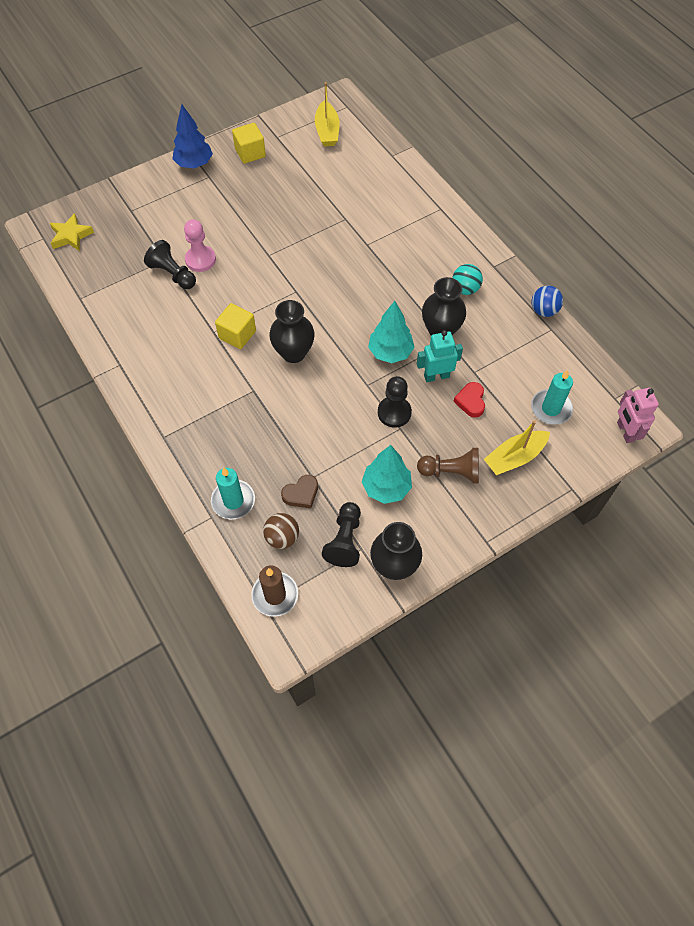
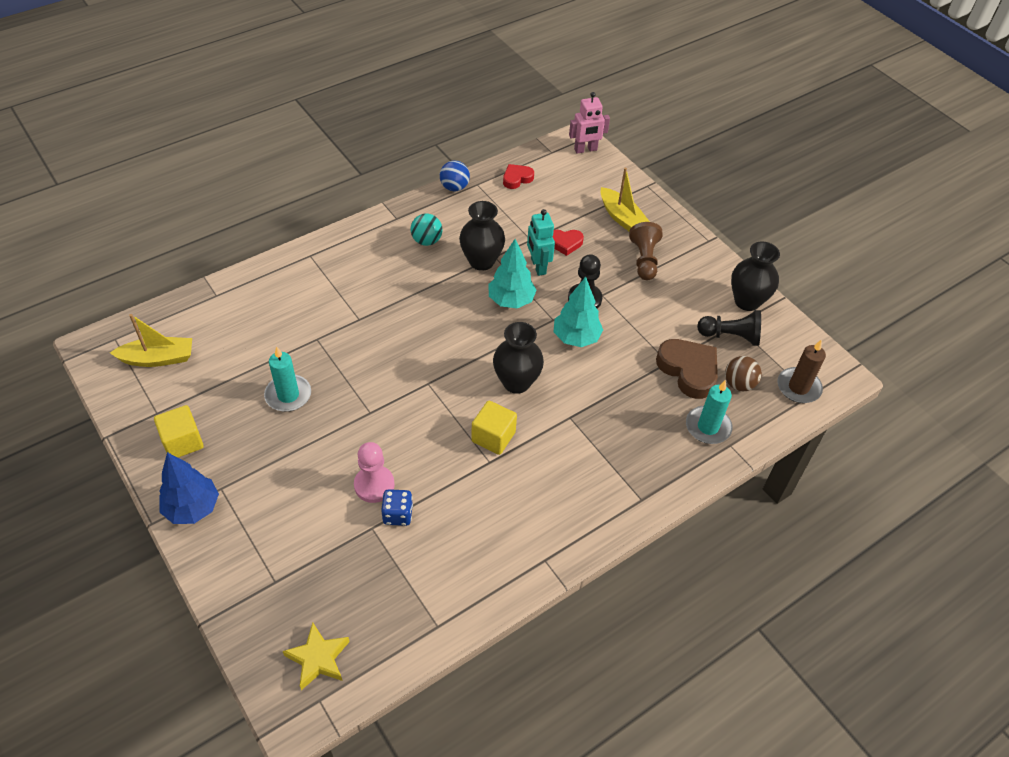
camera: 95 degrees left, 10 degrees down
black pawn [144,240,196,289] -> blue dice [381,489,413,526]
brown heart [281,475,318,508] -> brown heart [656,339,718,399], size x1.75
turquoise tree [362,445,412,504] -> turquoise tree moved to [554,277,603,347]
turquoise candle [531,370,573,425] -> turquoise candle moved to [264,346,311,412]
none -> red heart [503,164,534,189]

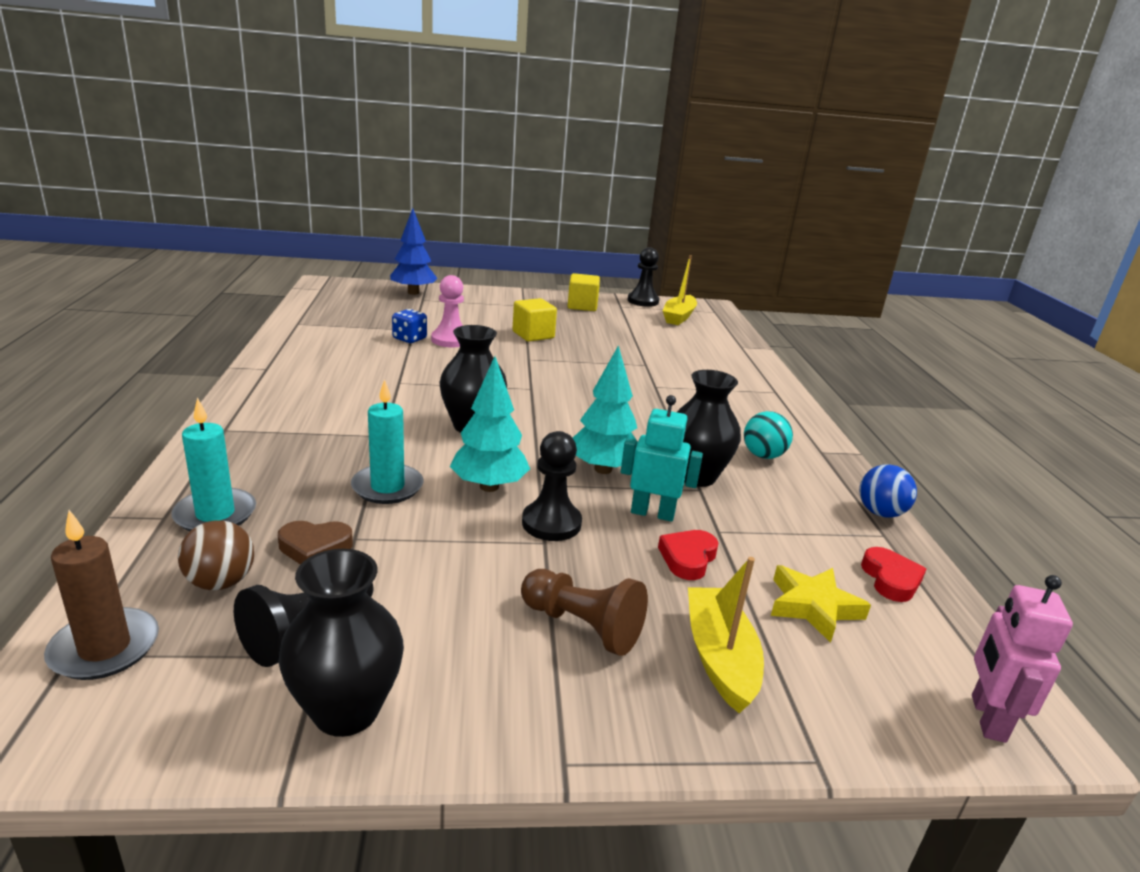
camera: 120 degrees right, 25 degrees down
blue tree [159,452,219,524] -> blue tree moved to [390,208,438,295]
turquoise candle [264,346,311,412] -> turquoise candle moved to [351,379,423,504]
yellow star [282,622,350,690] -> yellow star moved to [771,565,871,643]
yellow cube [471,401,517,455] -> yellow cube moved to [513,298,557,342]
yellow boat [600,168,650,231] -> yellow boat turned 90 degrees clockwise [688,557,764,713]
brown heart [656,339,718,399] -> brown heart [278,521,353,565], size x0.57
none -> black pawn [628,247,659,307]

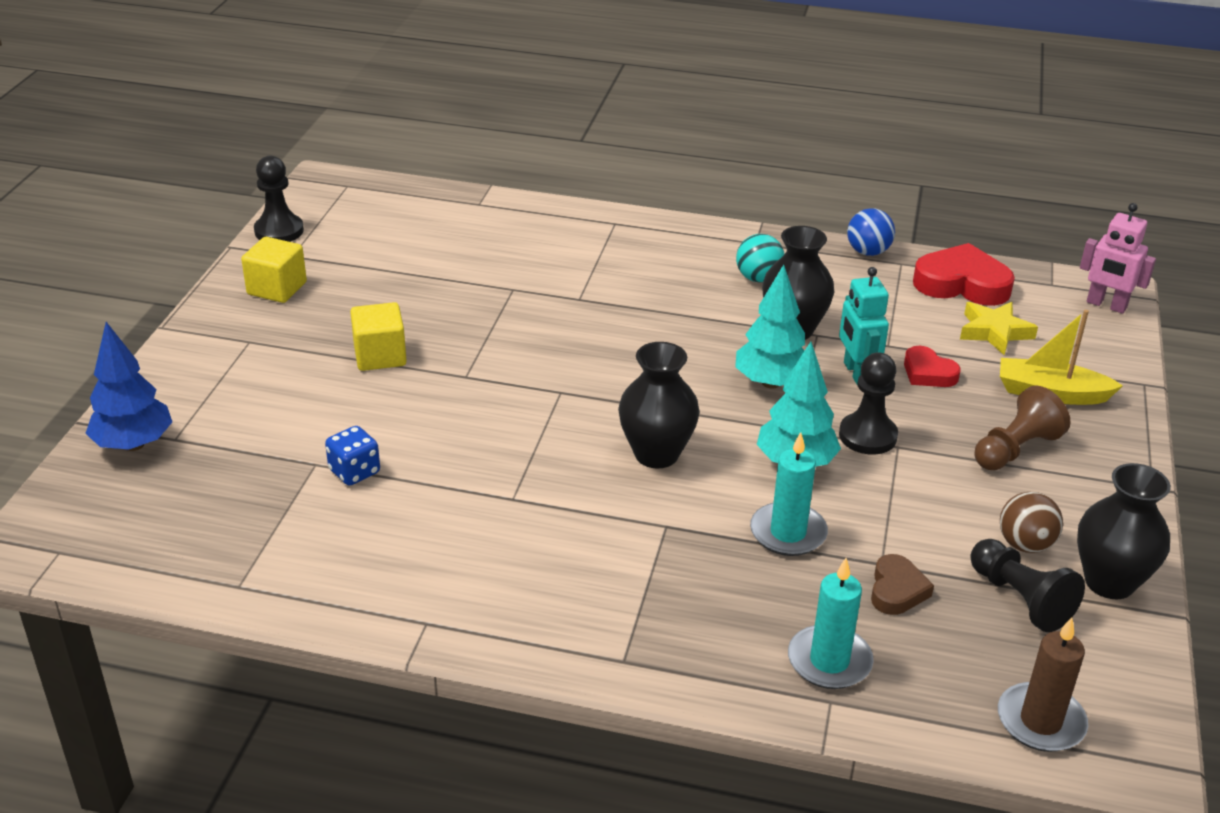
camera: 70 degrees left, 10 degrees up
brown ball [178,520,254,590] -> brown ball moved to [1000,492,1063,553]
pink pawn [431,275,464,347] -> none
turquoise robot [621,395,703,522] -> turquoise robot turned 45 degrees counterclockwise [839,267,889,384]
yellow boat [663,255,697,325] -> none
red heart [861,547,926,602] -> red heart [913,243,1015,306], size x1.75

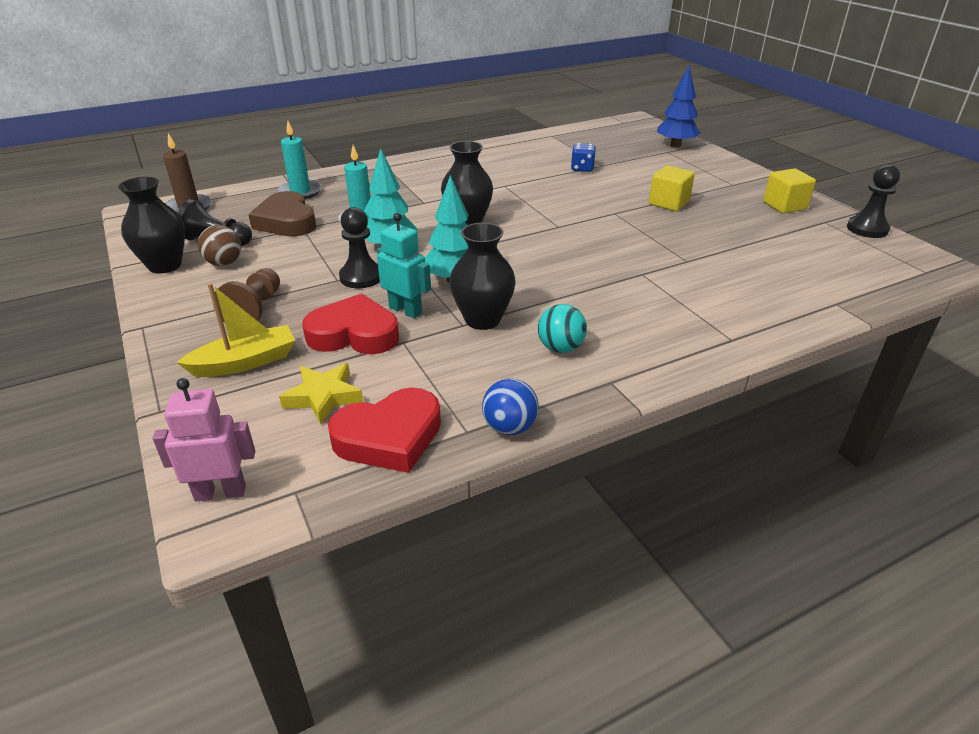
camera: 140 degrees right, 0 degrees up
brown heart [871,554,934,615] -> brown heart [248,191,316,237], size x1.75
red heart [904,346,961,387] -> red heart [302,293,399,354], size x1.75

